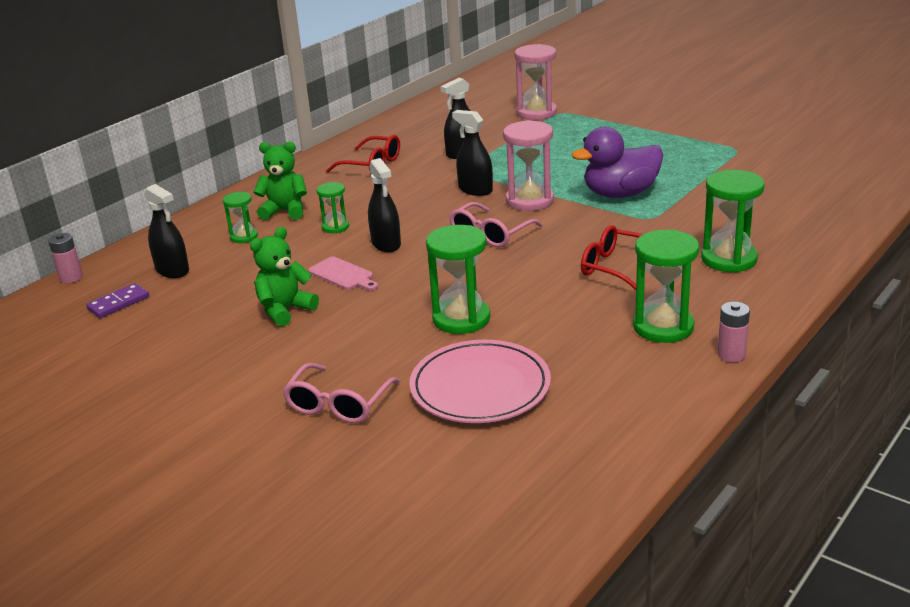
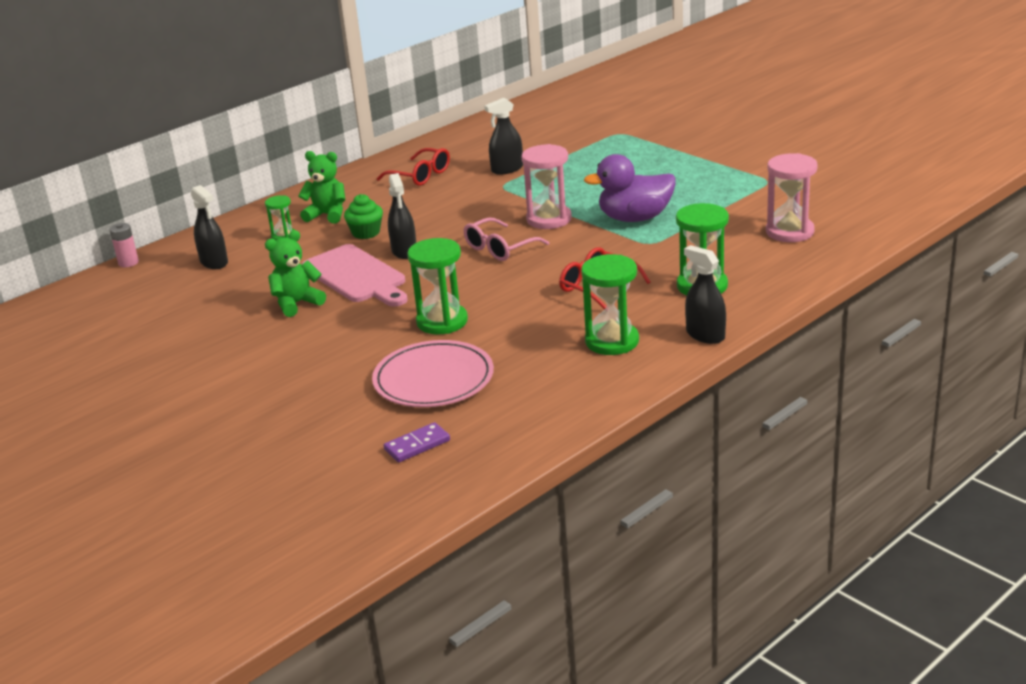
camera: 10 degrees right, 0 degrees up
purple domino [86,283,149,318] -> purple domino moved to [384,422,450,462]
pink glasses [283,363,400,423] -> none
pink cutting board [308,257,378,291] -> pink cutting board [302,244,408,307], size x1.92
green hourglass [317,182,349,233] -> green cupcake [344,194,383,239]
black spray bottle [452,110,493,196] -> black spray bottle moved to [684,245,726,344]
pink hourglass [514,44,557,120] -> pink hourglass moved to [766,153,818,242]
pink battery [717,302,750,362] -> none

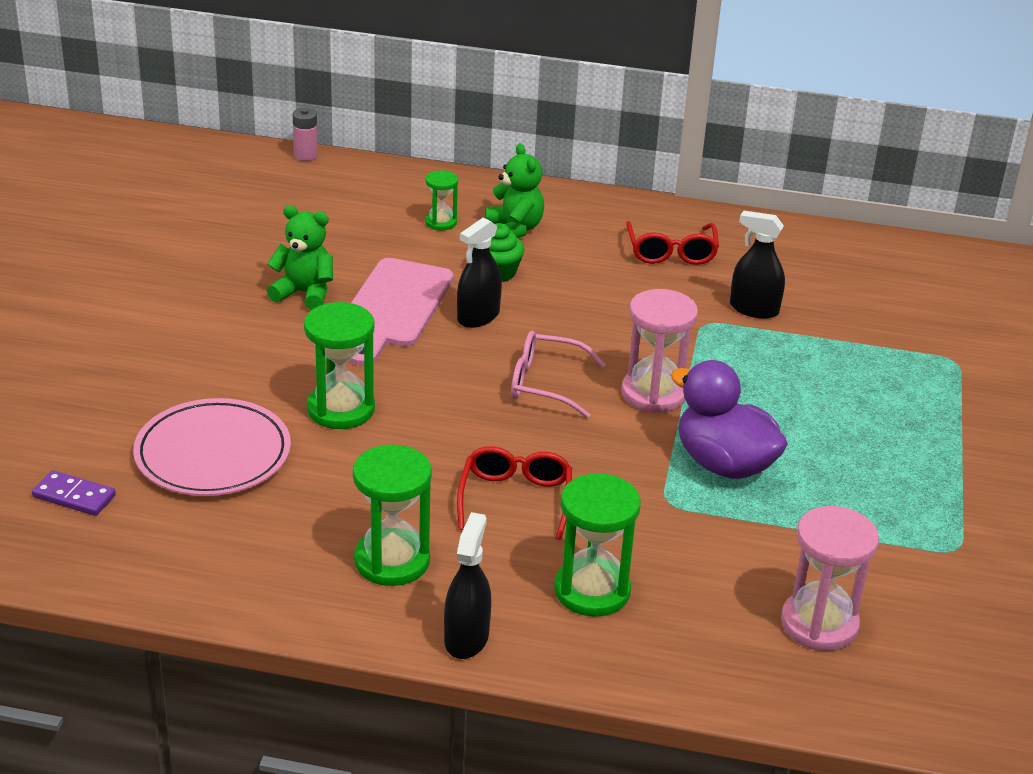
camera: 50 degrees right, 5 degrees up
black spray bottle [191,185,228,269] -> none

